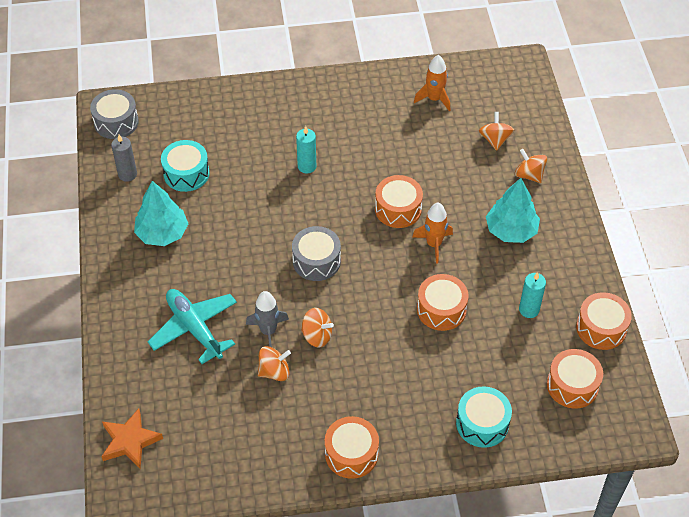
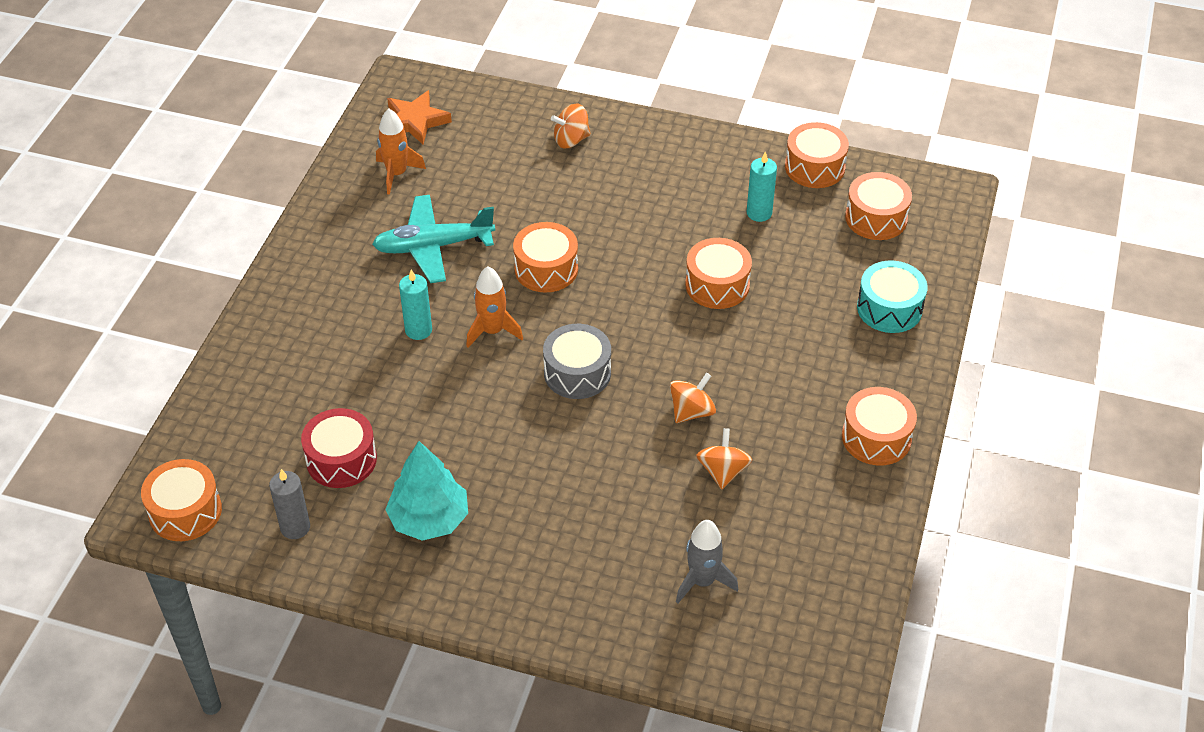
camera: 65 degrees left, 5 degrees down
grey drum [90,89,139,139] -> orange drum [141,459,222,541]
orange star [101,409,163,468] -> orange star moved to [387,90,452,144]
turquoise plane [148,289,237,364] -> turquoise plane moved to [372,195,495,283]
turquoise drum [161,140,210,192] -> red drum [301,408,377,488]
grey rocket [246,291,289,347] -> grey rocket moved to [676,520,738,604]
orange rocket [412,203,453,264] -> orange rocket moved to [466,266,523,348]
orange spinning top [479,112,514,151] -> none
turquoise tree [486,178,540,243] -> none

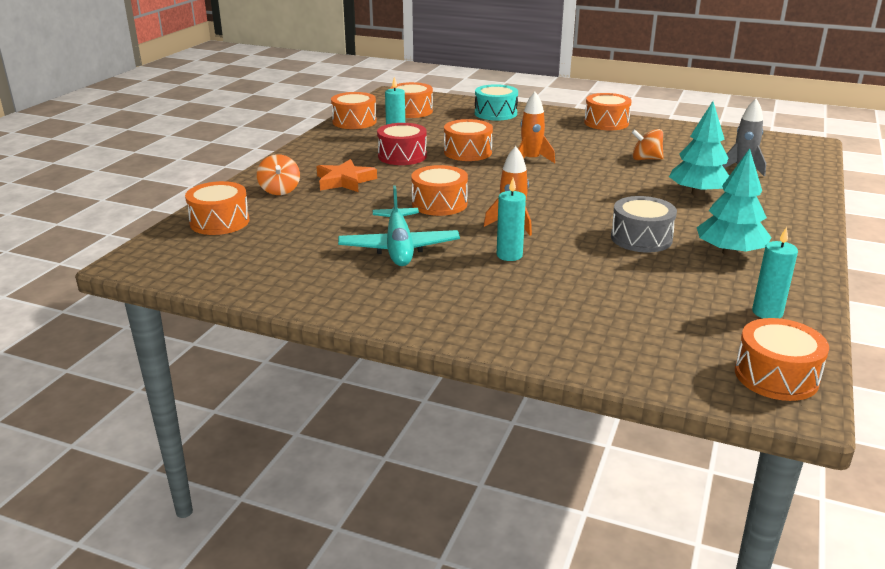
camera: 85 degrees left, 20 degrees down
grey candle [269,469,310,539] -> turquoise candle [752,227,798,318]
red drum [301,408,377,488] -> red drum moved to [377,123,427,165]
orange rocket [376,108,426,195] -> orange rocket moved to [518,92,555,163]
orange star [387,90,452,144] -> orange star moved to [317,159,377,192]
grey drum [543,324,611,399] -> grey drum moved to [611,196,677,253]
orange spinning top [670,373,716,423] -> none
none -> orange drum [185,181,249,235]
none -> turquoise tree [669,101,729,196]

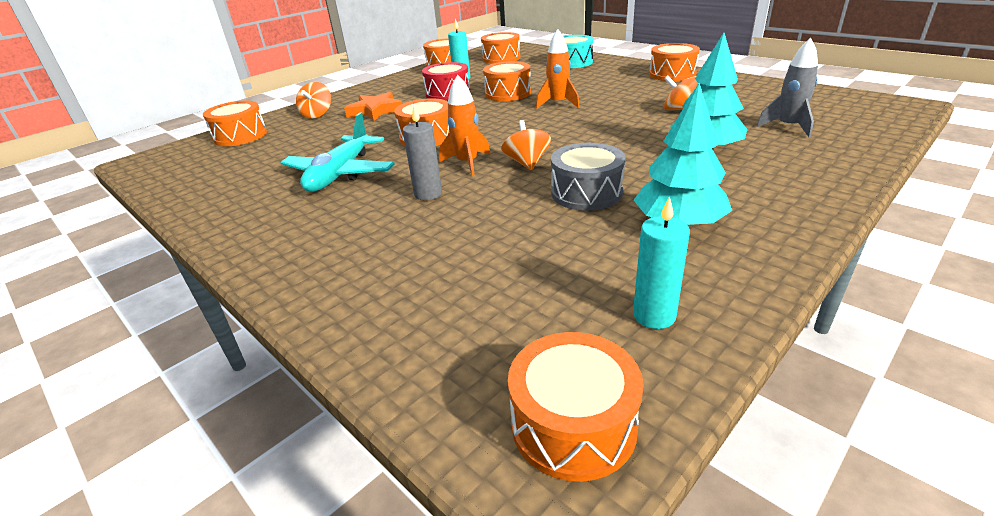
camera: 25 degrees right, 5 degrees up
turquoise candle [497,178,526,261] -> grey candle [403,106,442,200]
none -> orange spinning top [501,120,551,170]

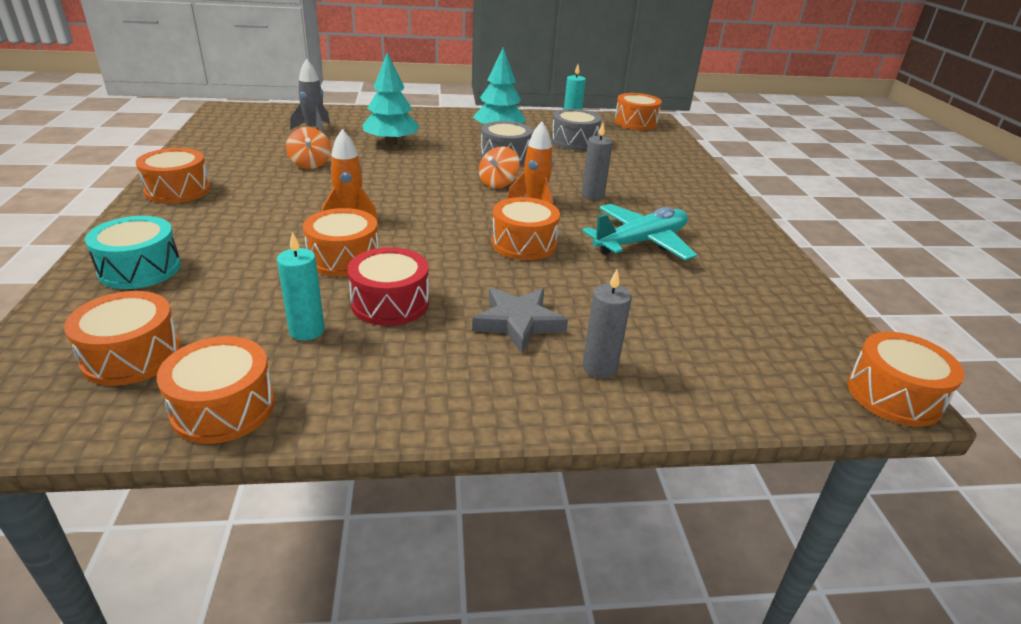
camera: 145 degrees left, 0 degrees up
orange drum [203,100,267,146] -> orange drum moved to [847,332,964,427]
orange spinning top [296,82,331,119] -> grey candle [582,269,632,378]
orange star [344,92,402,121] -> grey star [472,288,568,353]
none -> grey drum [551,109,601,150]

